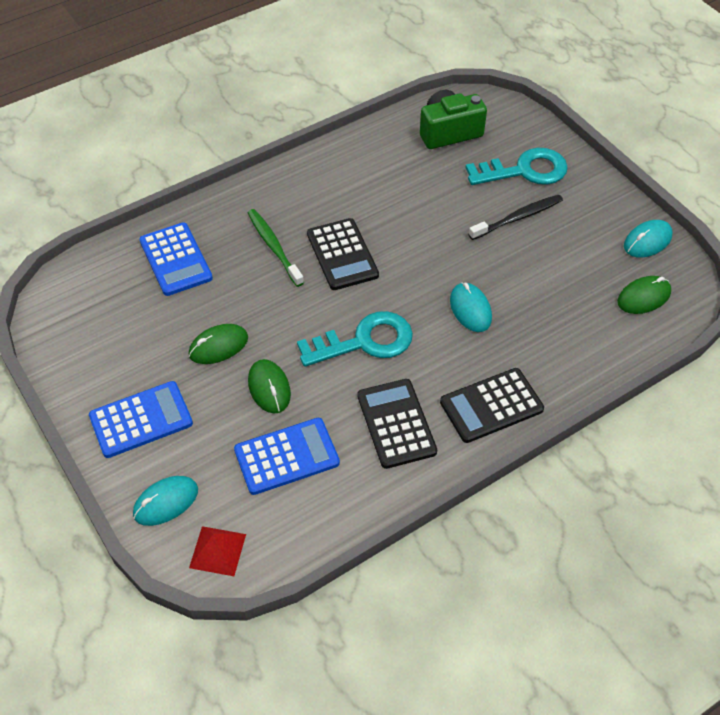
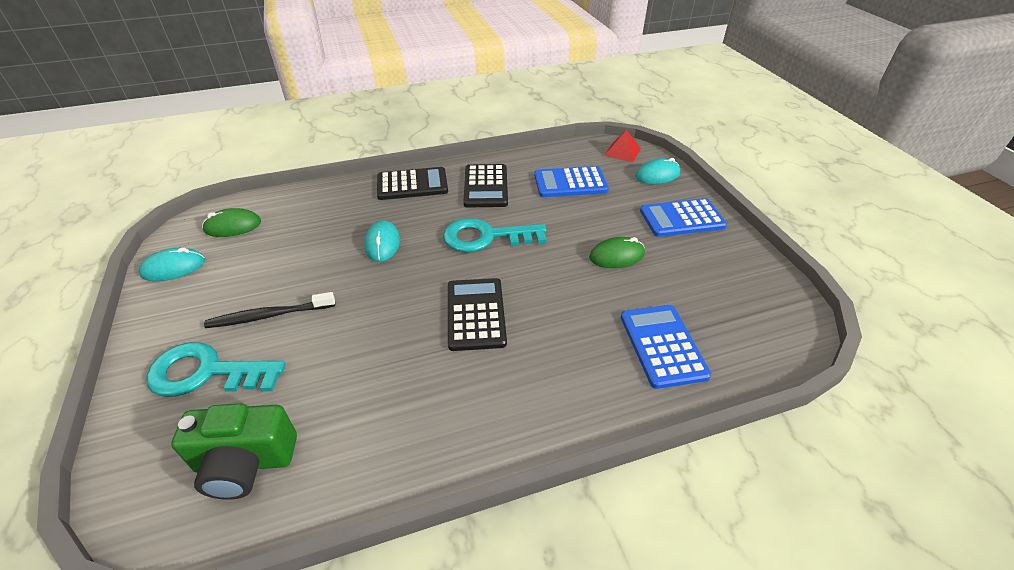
camera: 165 degrees left, 10 degrees down
green toothbrush [248,209,304,287] -> none
green mouse [248,359,291,413] -> none

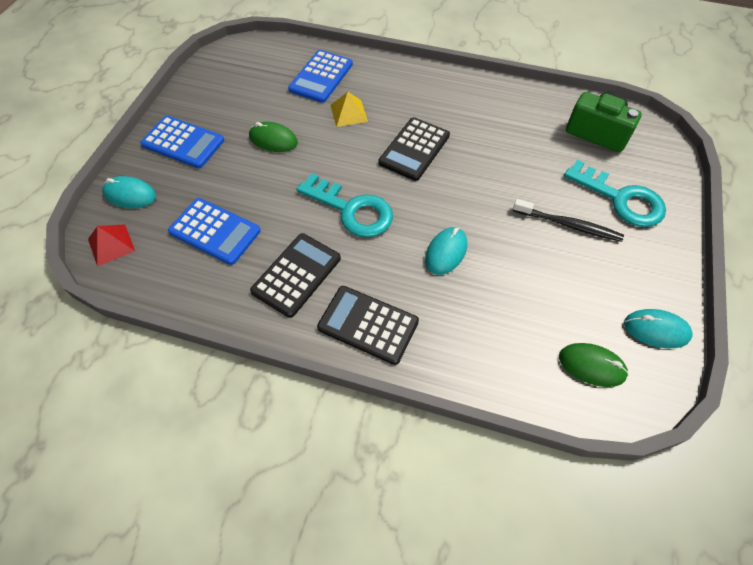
camera: 145 degrees left, 15 degrees up
none -> yellow pyramid [330,92,368,127]

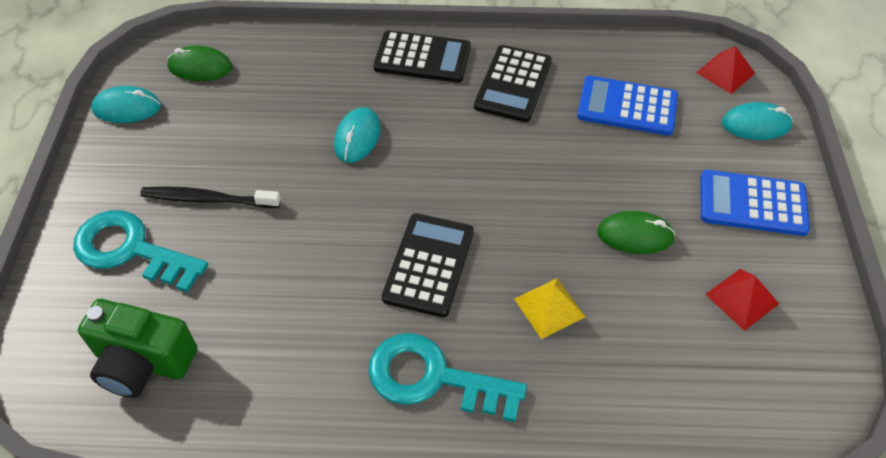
camera: 165 degrees right, 5 degrees down
blue calculator [288,50,353,103] -> none
turquoise key [296,173,393,237] -> turquoise key moved to [368,333,527,422]
none -> red pyramid [705,269,779,331]

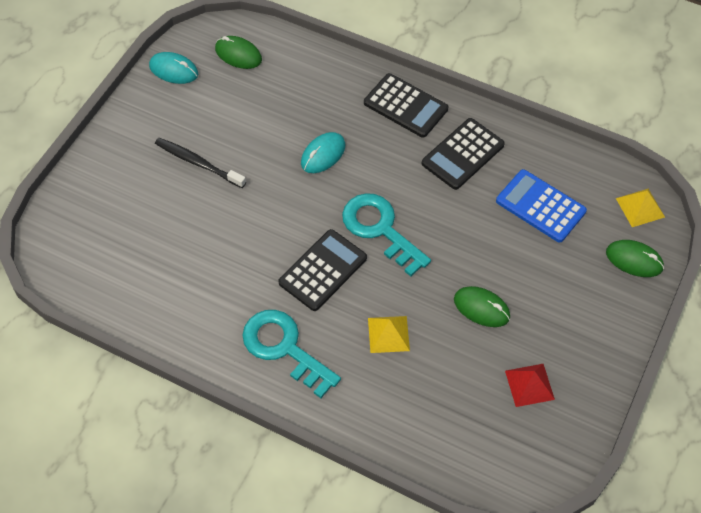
camera: 25 degrees right, 5 degrees up
turquoise key [73,210,208,293] -> turquoise key moved to [342,193,431,276]
green camera [78,299,197,398] -> none
red pyramid [696,46,755,94] -> yellow pyramid [616,189,665,227]
blue calculator [700,170,810,236] -> none
turquoise mouse [722,102,793,140] -> green mouse [606,240,664,277]

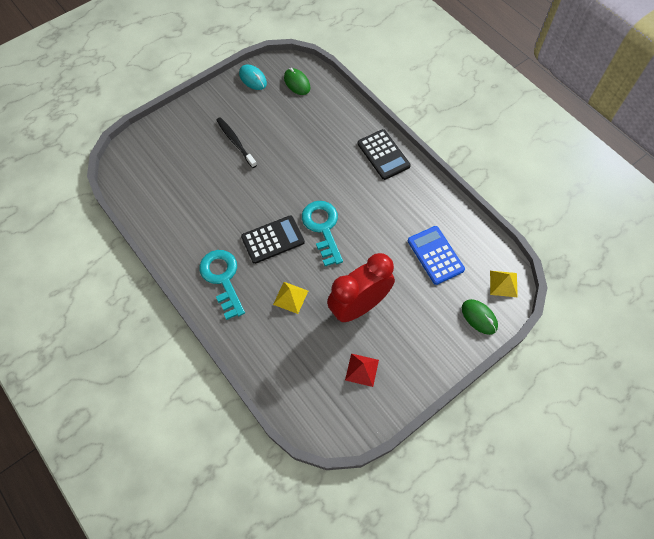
camera: 25 degrees right, 5 degrees up
turquoise mouse [301,132,345,173] -> none
black calculator [422,118,505,190] -> none
green mouse [454,286,510,327] -> red clock [327,253,395,322]

